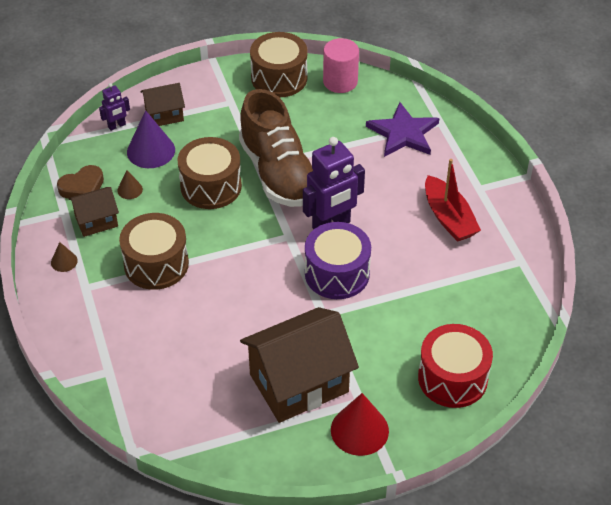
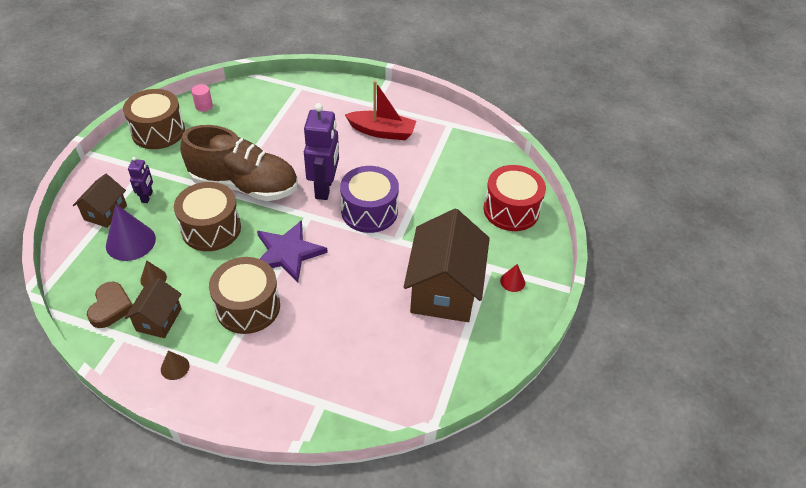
camera: 55 degrees left, 0 degrees up
purple robot [99,83,130,131] -> purple robot moved to [128,157,153,203]
pink cylinder [323,38,359,93] -> pink cylinder [191,84,213,112], size x0.56
red cone [331,393,389,456] -> red cone [500,264,525,292], size x0.51
purple star [366,102,439,157] -> purple star moved to [257,220,328,282]

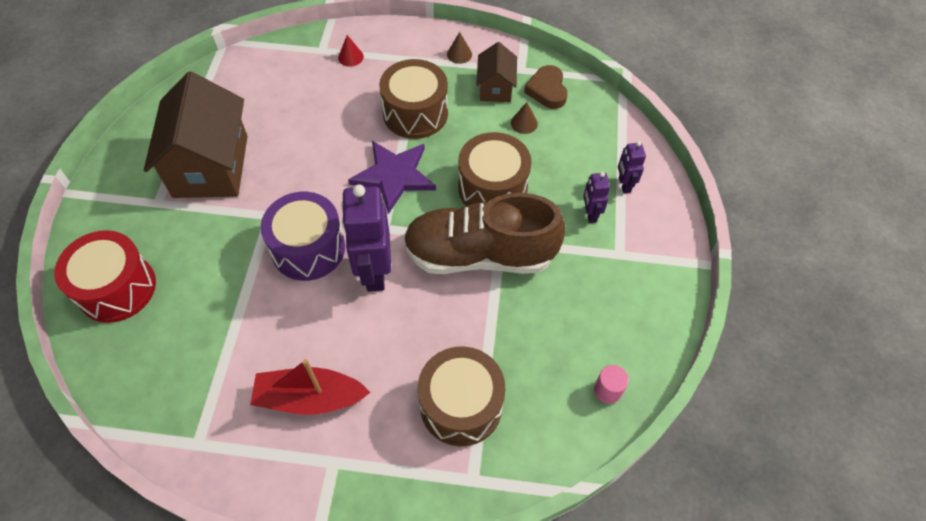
camera: 170 degrees right, 10 degrees up
brown house [73,174,127,228] -> purple robot [618,141,646,193]
purple cone [106,204,156,261] -> none
brown drum [123,89,185,149] -> brown drum moved to [418,346,505,446]
red cone [500,264,525,292] -> red cone moved to [338,35,364,67]

